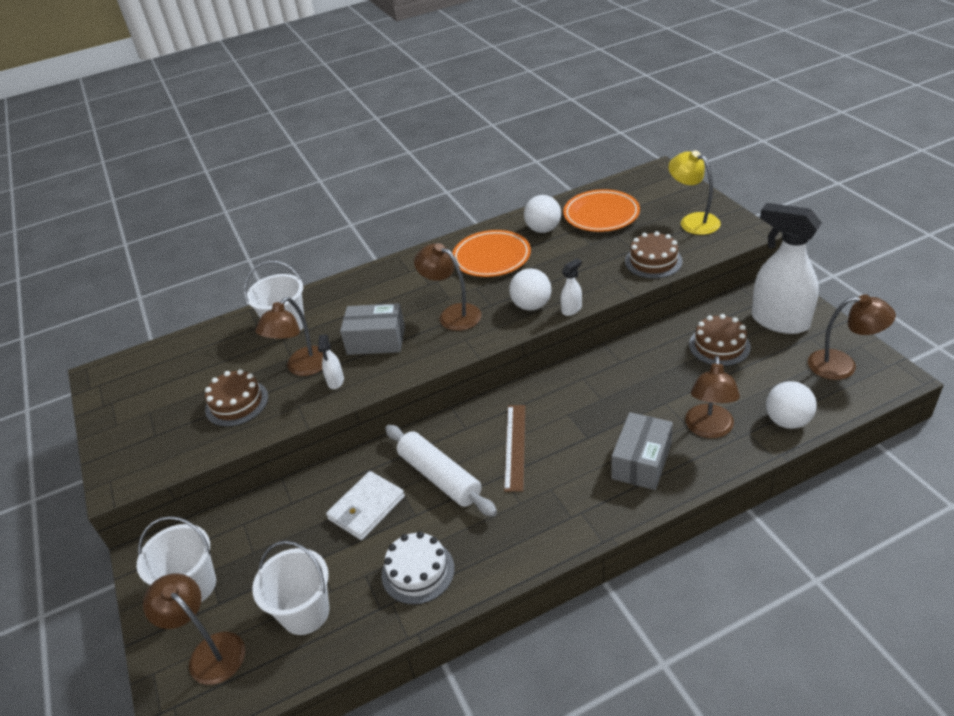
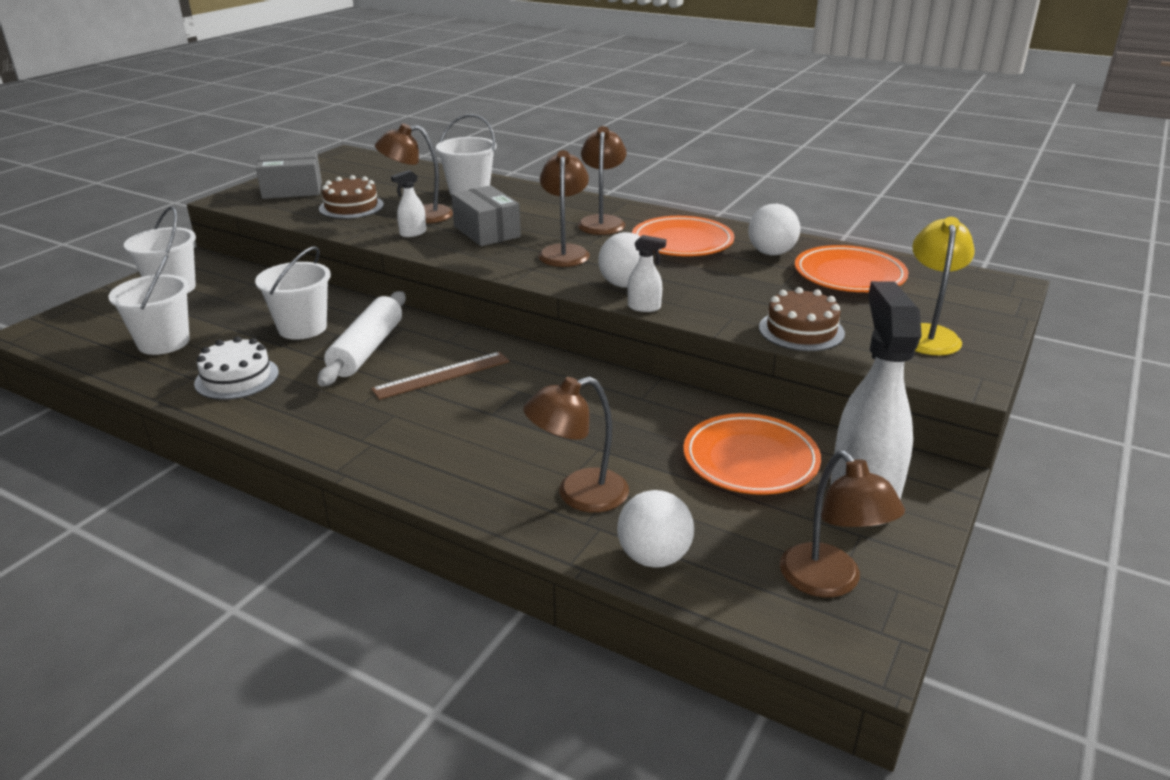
camera: 50 degrees right, 10 degrees down
brown lamp [143,573,245,685] -> brown lamp moved to [577,126,627,235]
white wallet [326,471,405,540] -> white bucket [255,246,331,340]
grey box [612,412,673,490] -> grey box moved to [256,152,322,199]
brown cake [689,314,751,366] -> orange plate [683,413,821,495]

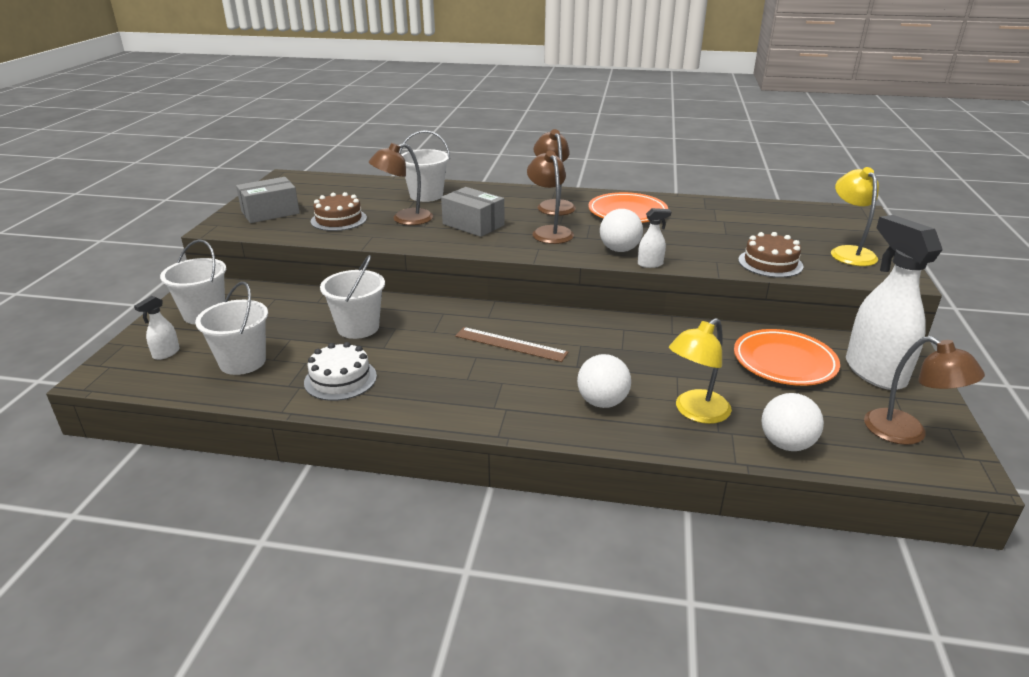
camera: 20 degrees left, 0 degrees up
white rolling pin [318,291,406,386] -> none
brown ruler [371,352,510,400] -> brown ruler turned 75 degrees clockwise [455,327,568,362]
white spray bottle [391,170,426,237] -> white spray bottle moved to [134,296,180,360]
brown lamp [523,377,629,512] -> yellow lamp [669,318,732,424]
white ball [748,204,800,255] -> white ball moved to [577,354,631,408]
orange plate [795,245,909,292] -> none

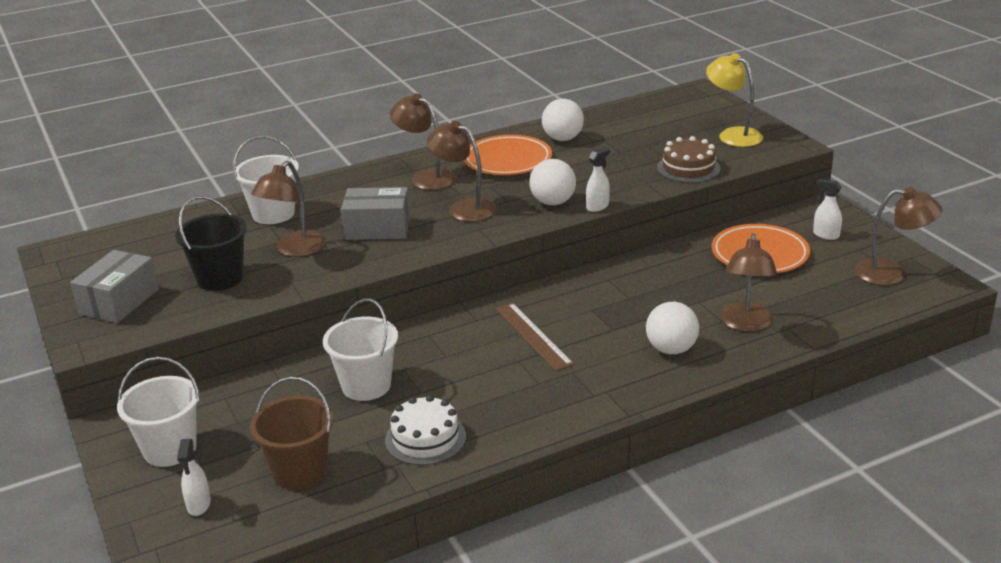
camera: 35 degrees left, 0 degrees up
white bucket [195,282,268,375] -> brown bucket [250,377,334,490]
brown cake [311,192,367,231] -> black bucket [175,196,247,291]
brown ruler [455,327,568,362] -> brown ruler turned 75 degrees clockwise [495,303,574,371]
yellow lamp [669,318,732,424] -> brown lamp [721,233,777,332]
white ball [761,393,824,451] -> white ball moved to [542,99,584,141]
white spray bottle [846,215,943,390] -> white spray bottle [813,179,842,240], size x0.42

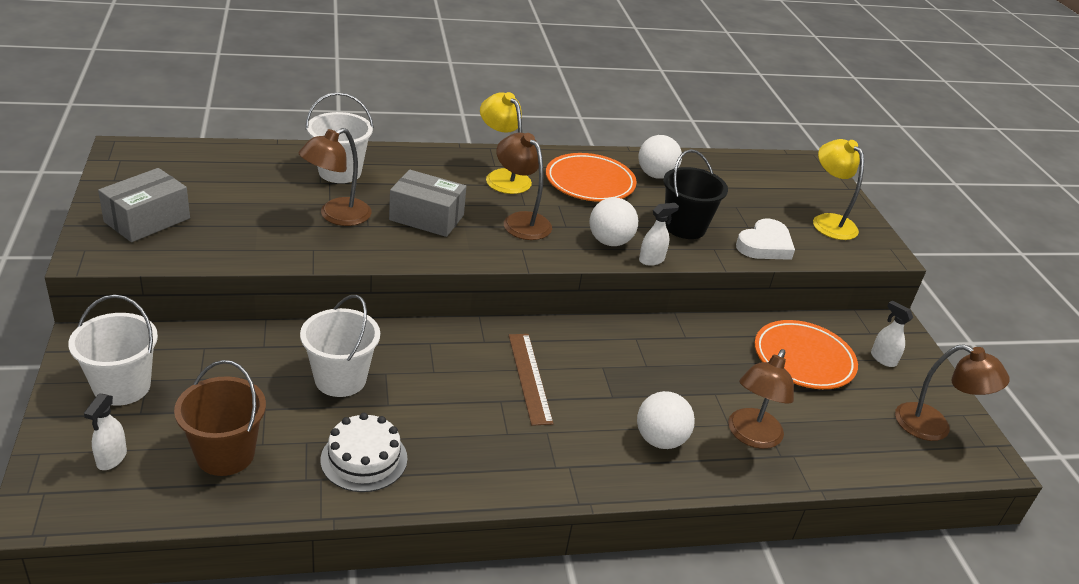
camera: 10 degrees right, 5 degrees up
black bucket [175,196,247,291] -> black bucket moved to [663,149,728,239]
brown lamp [390,93,457,190] -> yellow lamp [480,92,532,194]
brown cake [657,136,720,183] -> white heart [736,219,795,260]

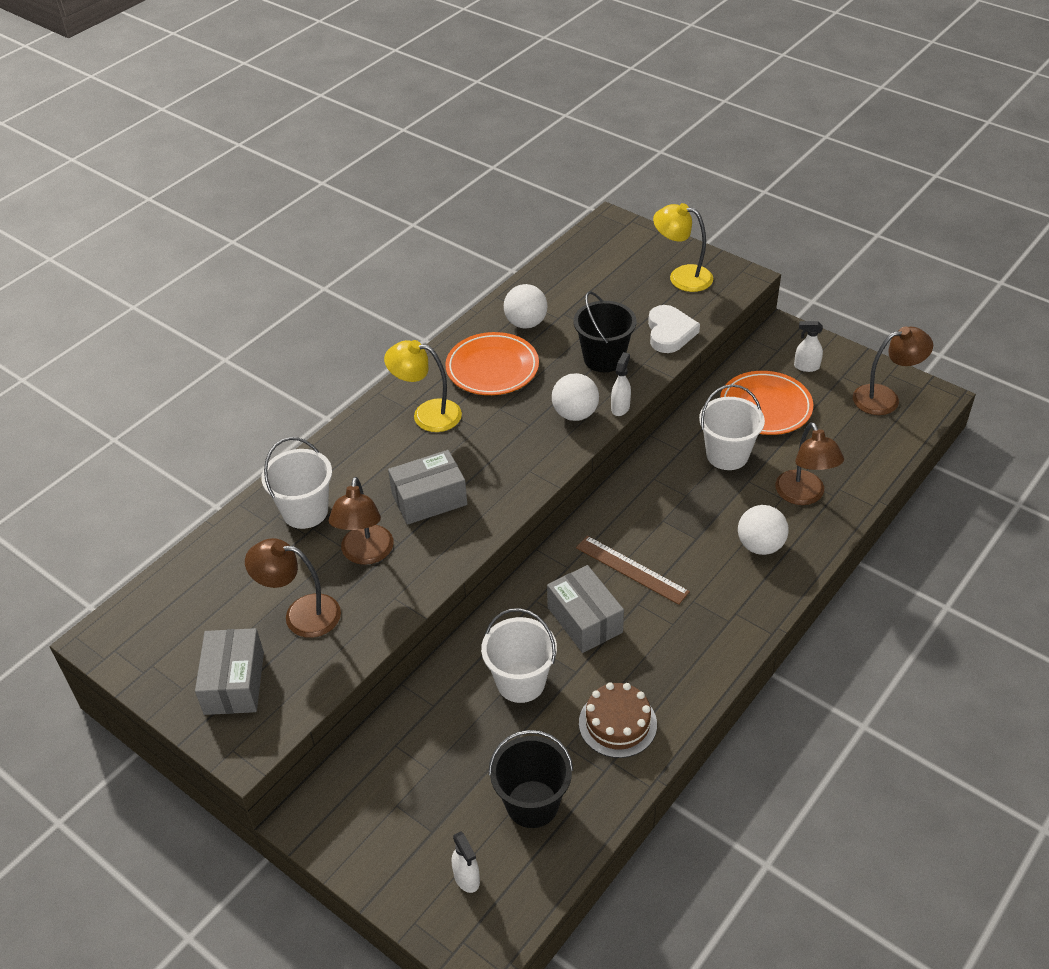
camera: 35 degrees left, 10 degrees up
white bucket [68,295,158,406] -> white bucket moved to [699,384,765,470]
brown bucket [174,360,266,476] -> black bucket [489,730,573,828]
white cake [321,413,407,492] -> brown cake [579,682,657,758]
brown lamp [496,133,552,240] -> brown lamp moved to [245,538,341,638]
none -> grey box [547,565,624,653]

